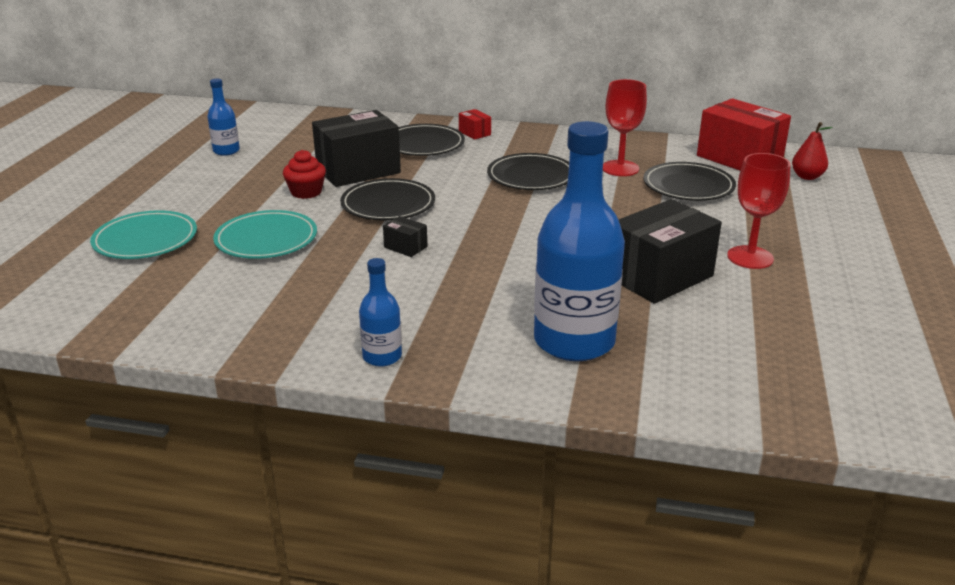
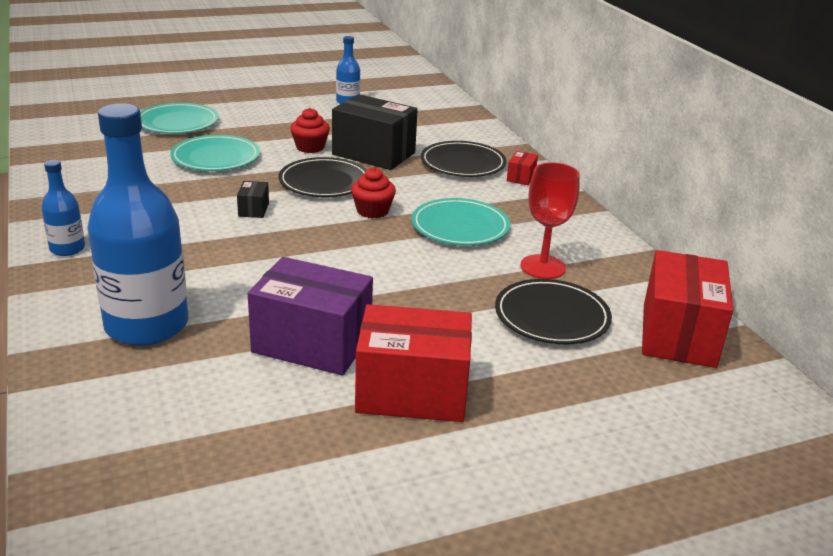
camera: 55 degrees right, 0 degrees up
black plate [487,153,569,190] -> turquoise plate [411,198,510,246]
black box [619,199,722,304] -> purple box [248,257,373,375]
red goblet [727,153,791,269] -> red box [355,304,472,422]
red pear [792,122,833,180] -> none
none -> red cupcake [351,167,396,219]

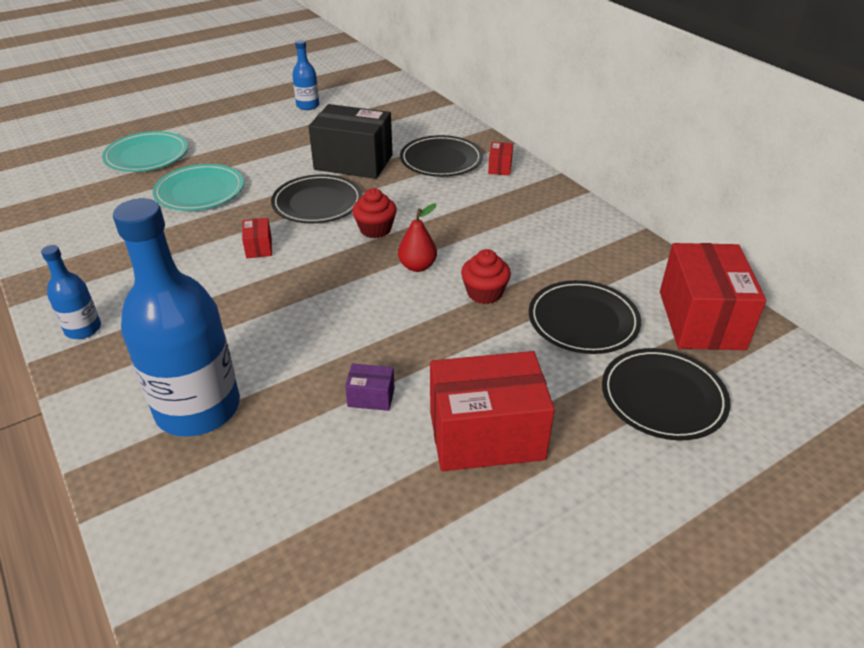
camera: 10 degrees left, 10 degrees up
black box [237,181,269,218] -> red box [242,218,272,258]
purple box [248,257,373,375] -> purple box [345,363,395,411], size x0.43
red cupcake [290,108,330,153] -> red cupcake moved to [461,249,511,304]
turquoise plate [411,198,510,246] -> none
red goblet [520,162,580,279] -> none
none -> red pear [398,204,437,272]
none -> black plate [602,348,730,440]

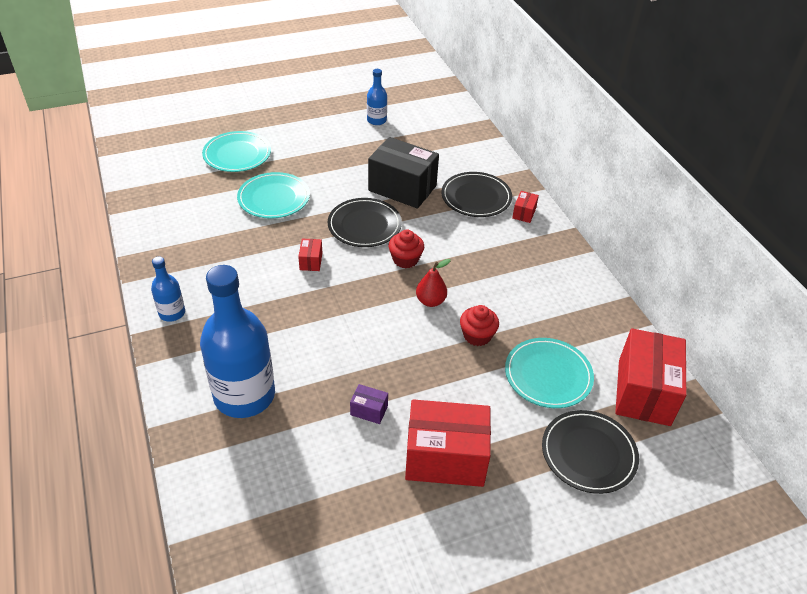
camera: 10 degrees right, 5 degrees up
black plate [529,280,641,354] -> turquoise plate [505,338,594,408]

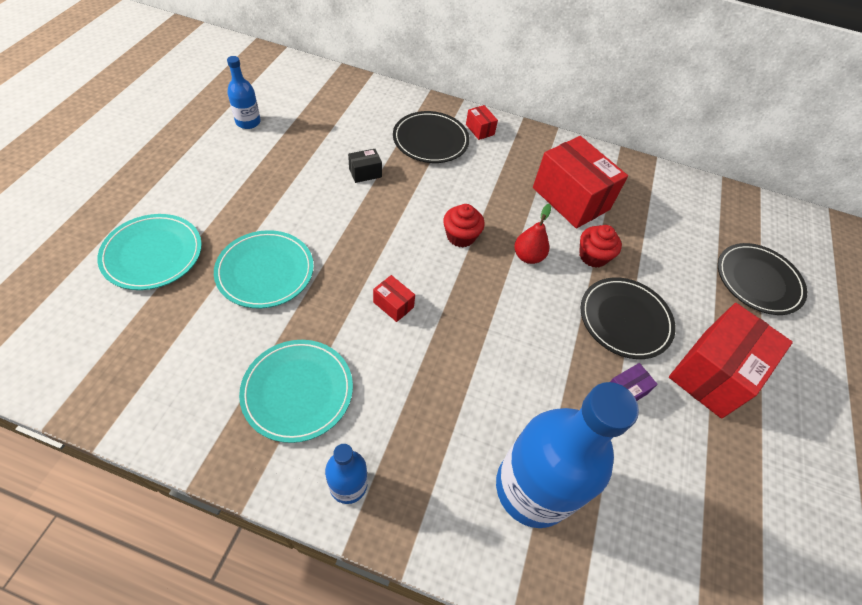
camera: 55 degrees left, 10 degrees up
black plate [328,198,402,247] -> black plate moved to [581,277,676,359]
black box [368,137,439,209] -> black box [348,149,382,183], size x0.43
turquoise plate [505,338,594,408] -> turquoise plate moved to [239,340,353,443]
red box [615,328,686,426] -> red box moved to [533,136,628,228]

